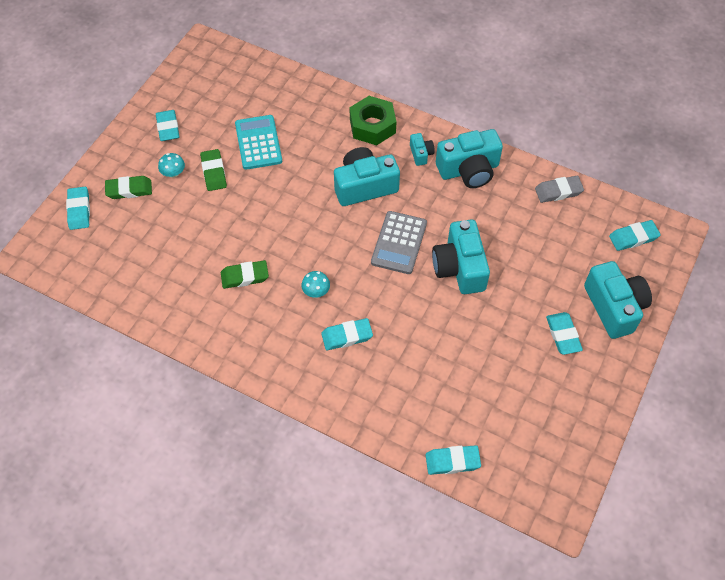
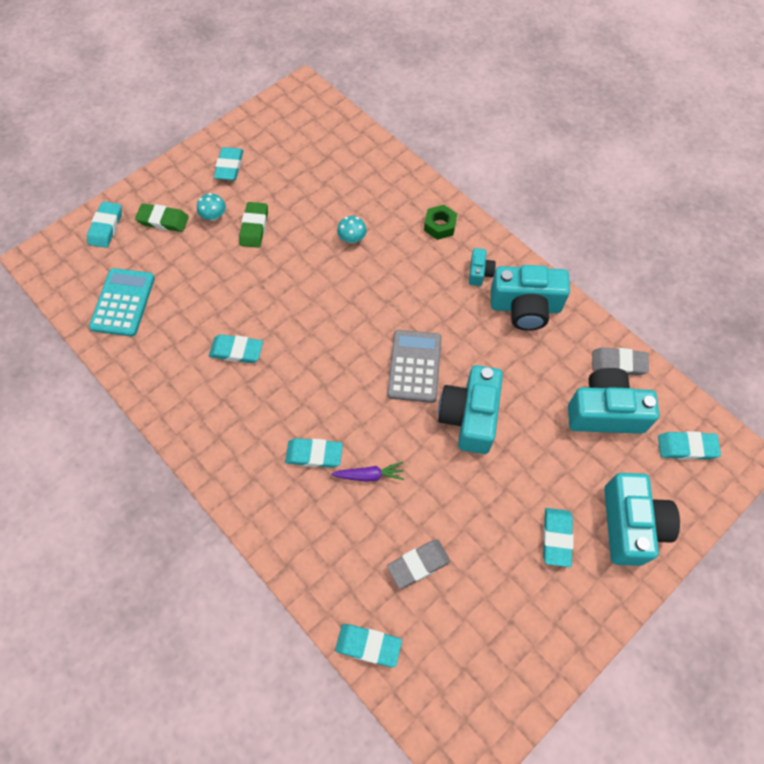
camera: 20 degrees right, 5 degrees up
green eraser [221,260,269,289] -> turquoise eraser [209,334,263,363]
turquoise calculator [235,115,282,170] -> turquoise calculator moved to [89,268,155,337]
turquoise mushroom [301,271,330,298] -> turquoise mushroom moved to [337,216,367,244]
turquoise camera [334,147,400,206] -> turquoise camera moved to [568,368,659,434]
green nut [350,96,397,145] -> green nut [424,205,457,240], size x0.62
grey calculator [371,211,427,274] -> grey calculator turned 150 degrees clockwise [387,330,442,403]
none -> purple carrot [331,462,404,482]
none -> grey eraser [387,540,450,589]

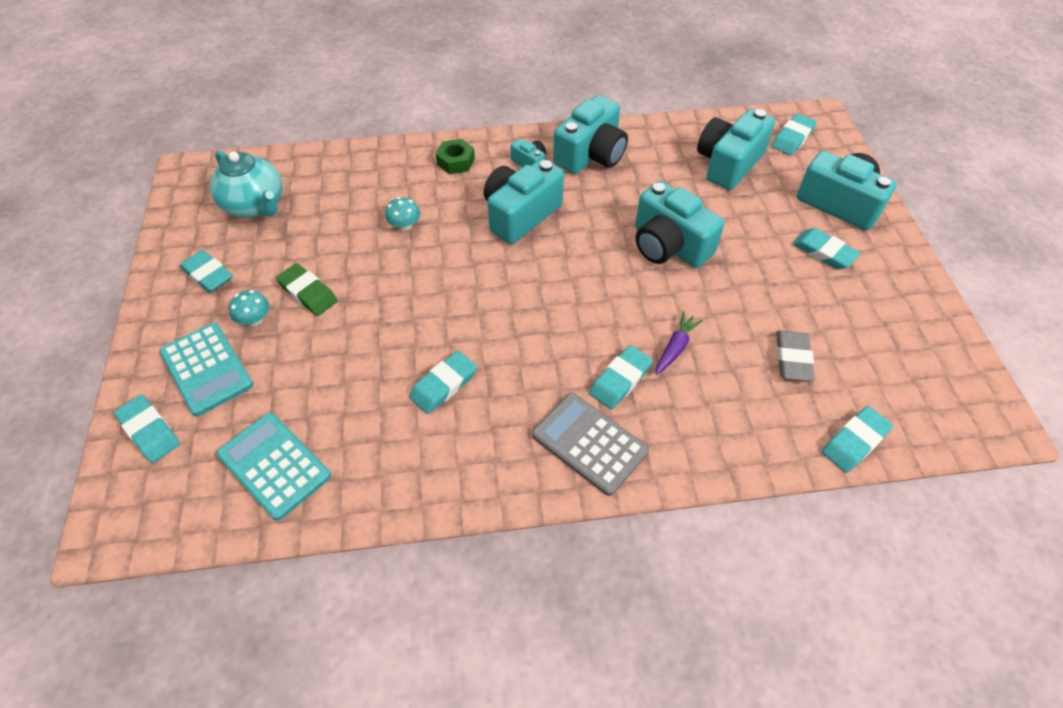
camera: 55 degrees left, 10 degrees down
green eraser [135,204,189,232] -> turquoise calculator [160,322,253,416]
grey calculator [387,330,442,403] -> grey calculator moved to [532,393,649,496]
grey eraser [592,347,649,376] -> none
none -> turquoise teapot [210,150,282,218]
none -> turquoise camera [484,159,564,244]

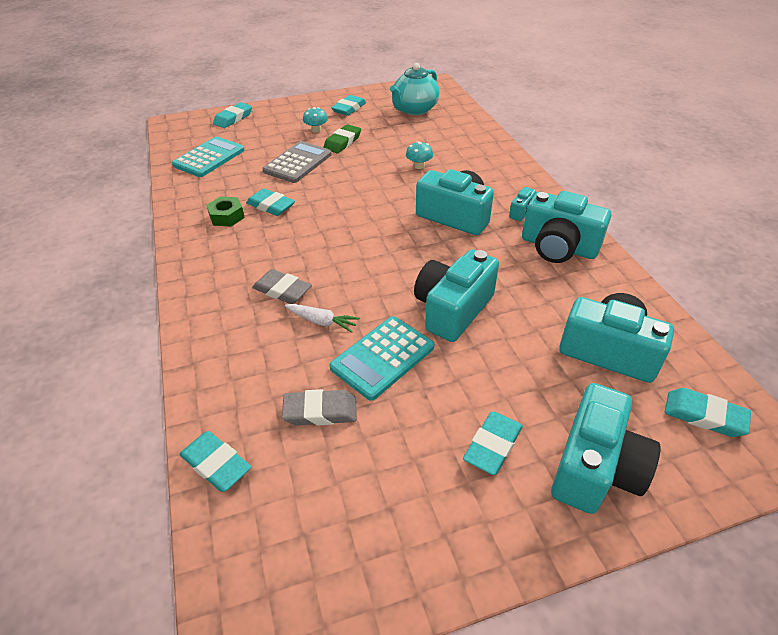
camera: 80 degrees right, 10 degrees down
turquoise calculator [160,322,253,416] -> turquoise calculator moved to [329,316,434,401]
green nut [436,139,475,174] -> green nut moved to [206,196,245,227]
grey calculator [532,393,649,496] -> grey calculator moved to [262,141,332,183]
turquoise eraser [589,345,653,409] -> grey eraser [252,269,312,304]
purple carrot [656,312,703,374] -> white carrot [285,304,360,333]

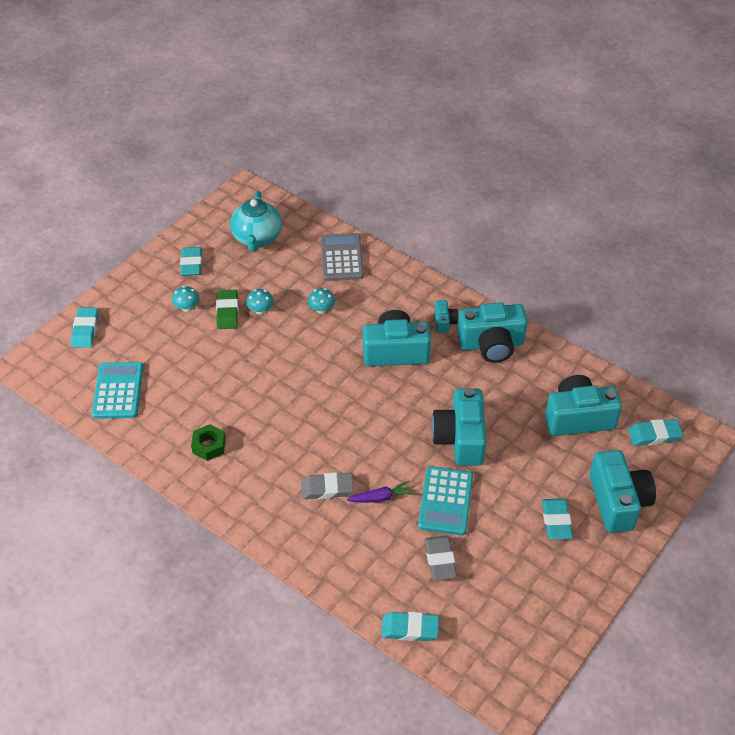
camera: 35 degrees left, 5 degrees up
turquoise eraser [246,188,295,216] -> none
grey calculator [262,141,332,183] -> grey calculator moved to [321,233,364,281]
grey eraser [282,389,357,425] -> grey eraser turned 60 degrees counterclockwise [425,536,457,580]
white carrot [285,304,360,333] -> purple carrot [347,481,413,503]
none -> turquoise mushroom [246,289,274,315]

